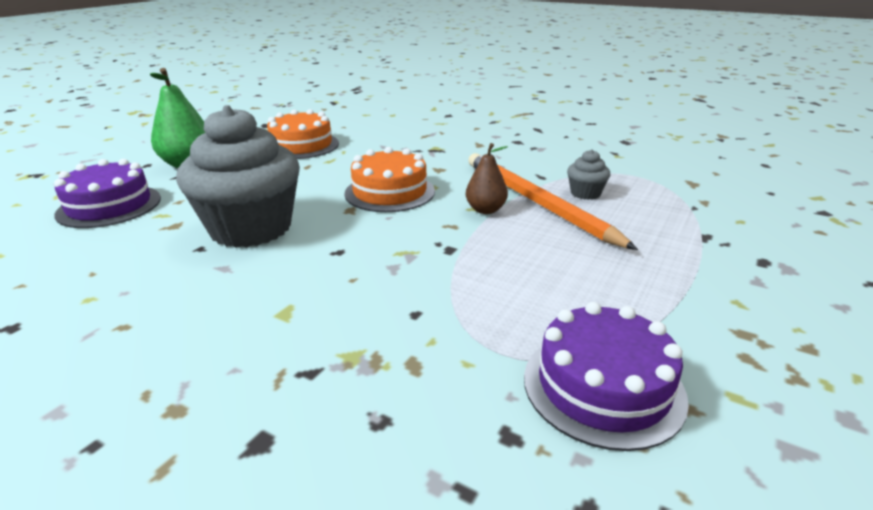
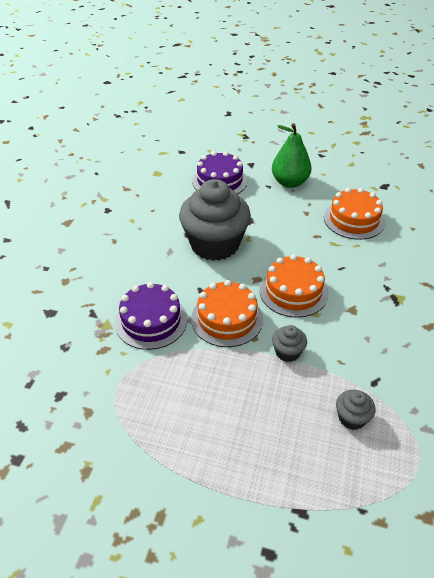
camera: 75 degrees right, 15 degrees up
brown pear [466,143,508,214] -> grey cupcake [272,325,307,362]
orange pencil [468,153,638,250] -> none
purple cake [524,302,689,451] -> purple cake moved to [115,282,187,350]
none -> orange cake [191,280,263,347]

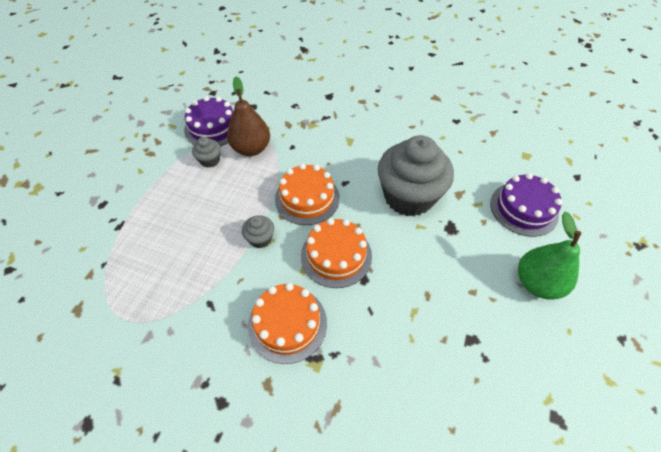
camera: 95 degrees right, 10 degrees up
purple cake [115,282,187,350] -> purple cake moved to [184,96,233,146]
orange cake [324,188,385,240] -> orange cake moved to [248,283,327,364]
grey cupcake [336,390,376,430] -> grey cupcake moved to [192,137,221,168]
none -> brown pear [227,76,270,156]

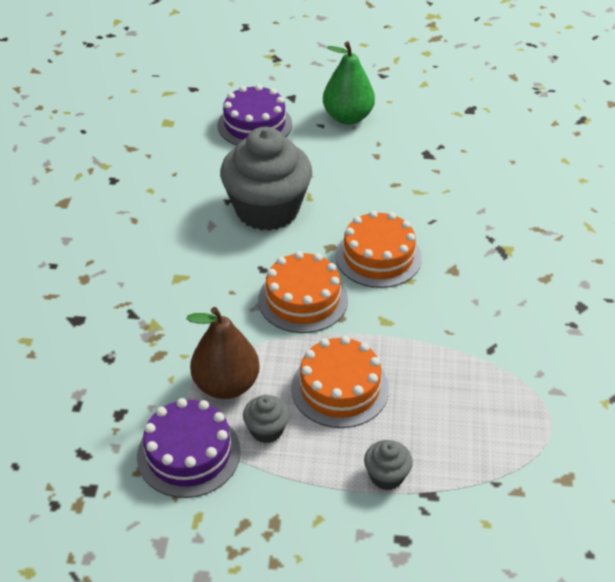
camera: 105 degrees left, 10 degrees down
grey cupcake [242,215,274,248] -> grey cupcake moved to [364,440,413,490]
orange cake [248,283,327,364] -> orange cake moved to [291,336,389,428]

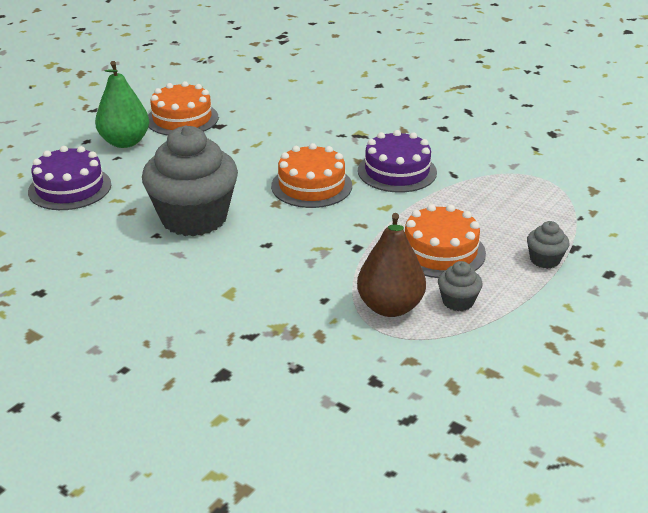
camera: 60 degrees left, 10 degrees down
purple cake [137,398,241,498] -> purple cake moved to [358,130,437,193]
orange cake [258,251,348,333] -> orange cake moved to [148,81,218,135]

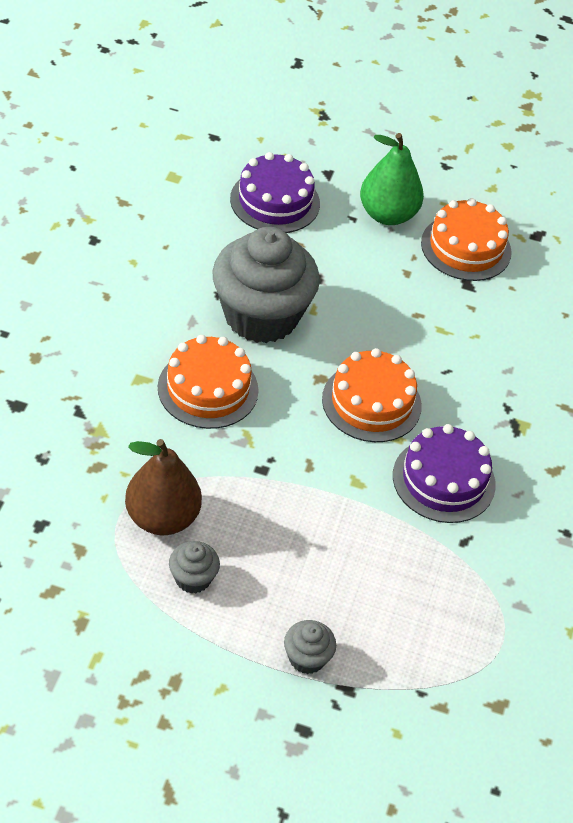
camera: 65 degrees right, 15 degrees up
orange cake [405,204,486,278] -> orange cake moved to [158,335,259,429]

